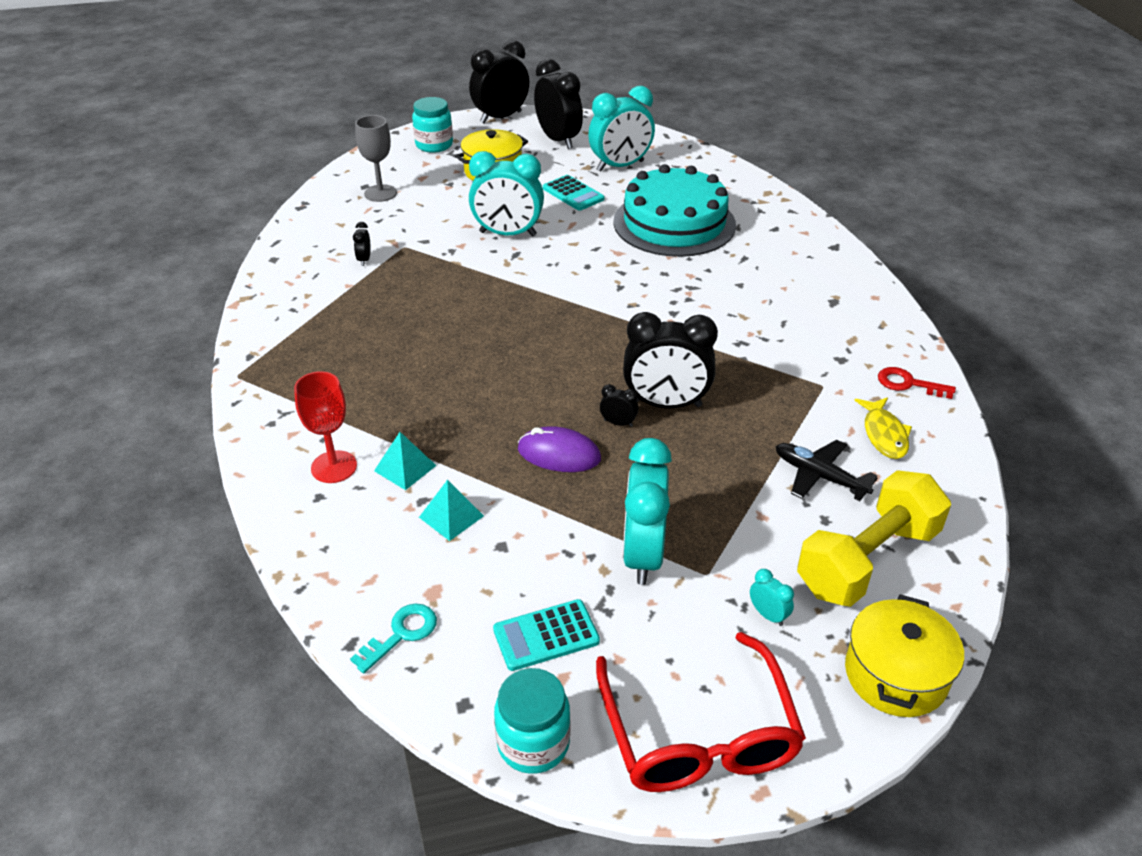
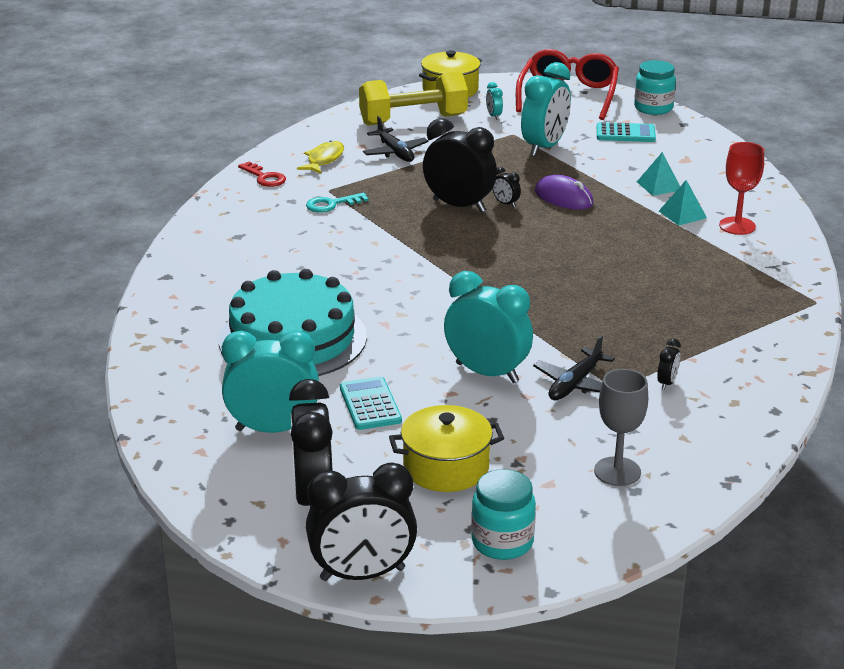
camera: 155 degrees left, 10 degrees down
turquoise key [350,604,437,673] -> turquoise key moved to [306,193,369,213]
none -> black plane [533,335,615,400]

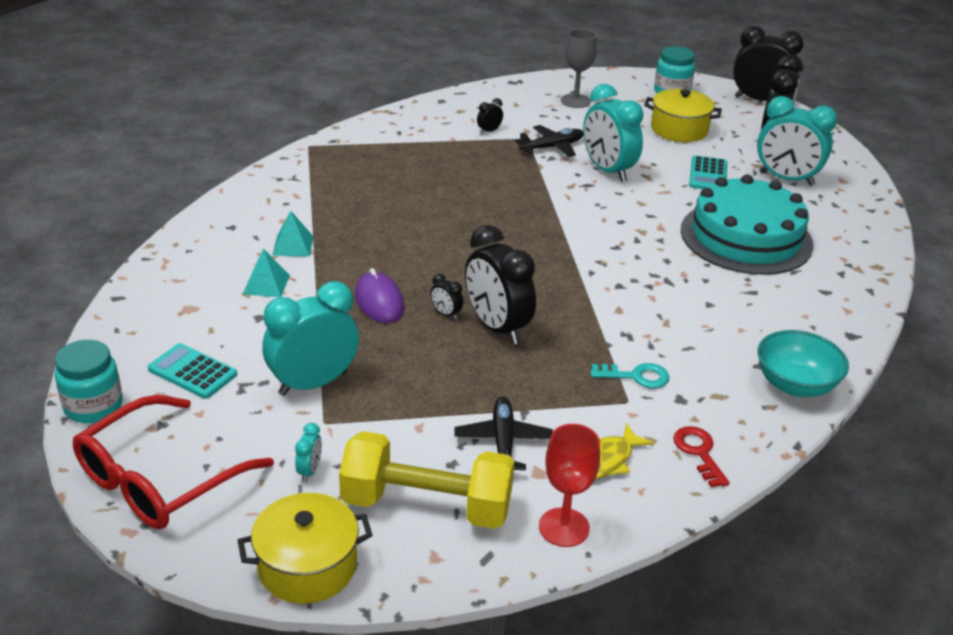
camera: 155 degrees left, 5 degrees up
black clock [492,167,521,208] -> black clock turned 150 degrees clockwise [430,274,463,320]
red goblet [719,142,764,235] -> red goblet moved to [539,424,600,547]
none -> turquoise bowl [757,330,849,397]

